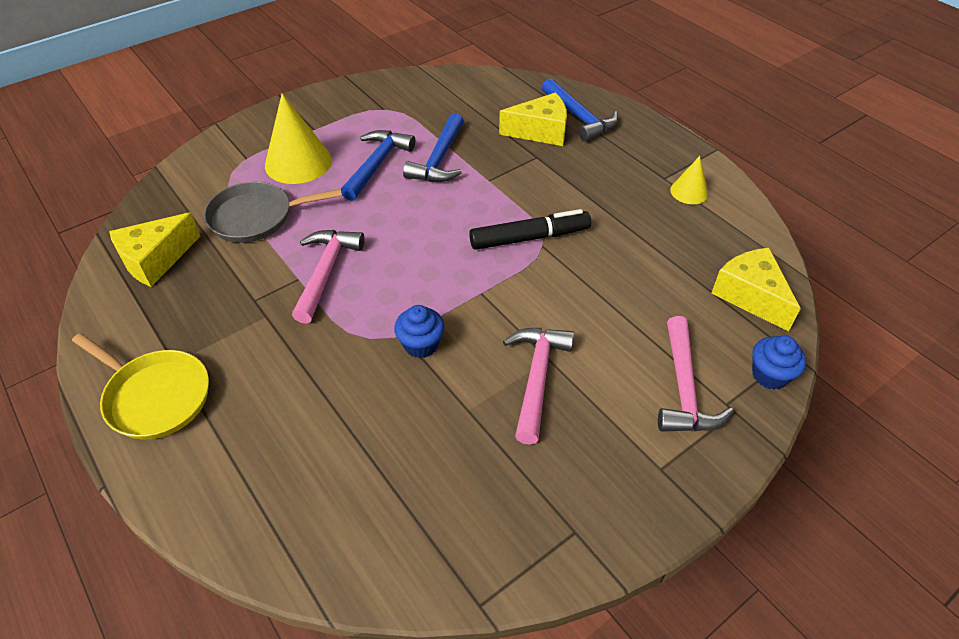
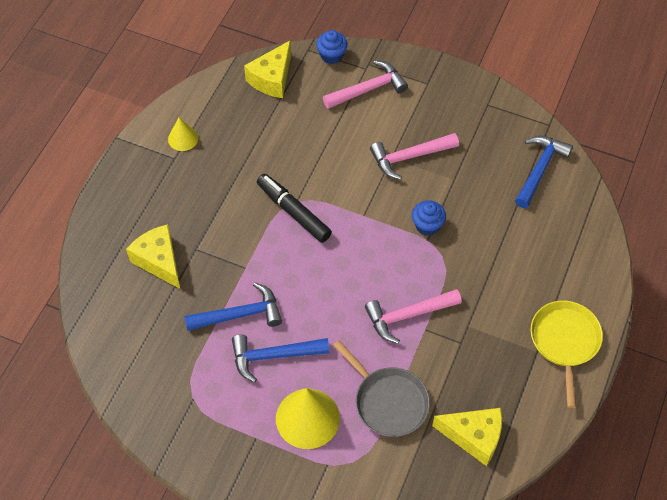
camera: 120 degrees left, 10 degrees up
blue hammer [542,78,618,142] -> blue hammer moved to [515,136,573,208]

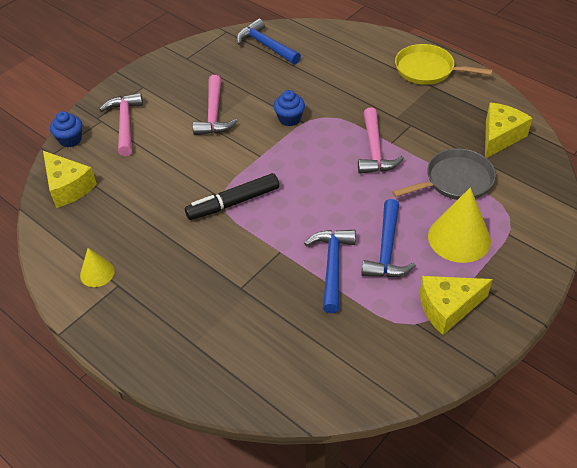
camera: 70 degrees left, 10 degrees down
yellow cheese [126,224,180,289] -> yellow cheese moved to [420,276,493,335]

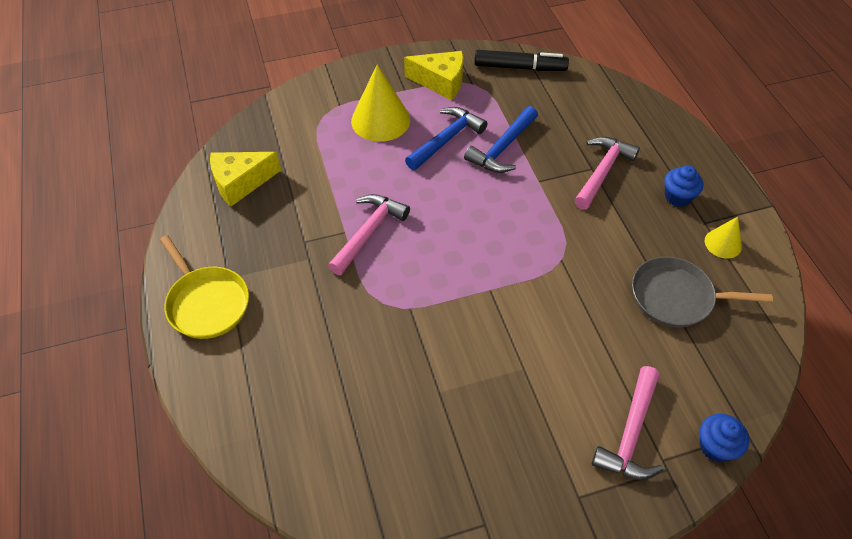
camera: 150 degrees left, 5 degrees up
yellow cheese [43,151,97,208] -> none
black marker [185,173,279,220] -> black marker moved to [474,50,569,71]
pink hammer [193,75,238,135] -> pink hammer moved to [574,137,640,209]
blue hammer [237,18,301,64] -> none
blue cupcake [273,90,305,126] -> blue cupcake moved to [664,166,703,207]
grey pan [392,149,496,200] -> grey pan moved to [632,256,773,328]

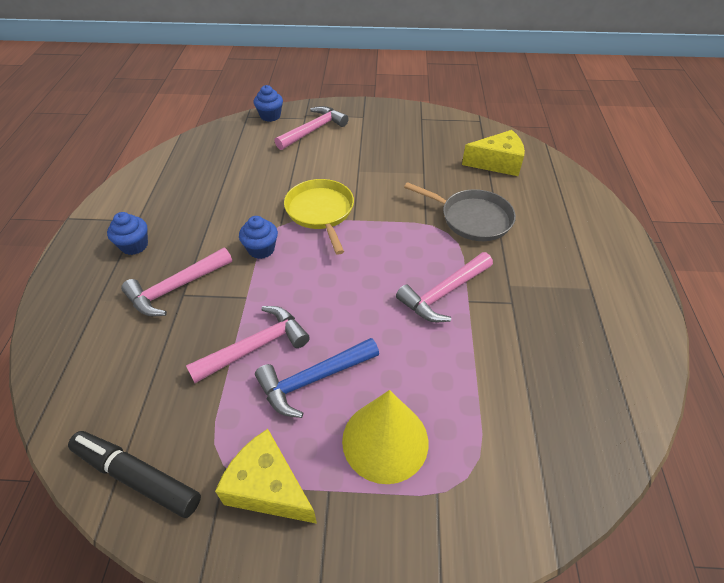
camera: 160 degrees left, 5 degrees down
yellow pan [160,235,249,339] -> yellow pan moved to [284,179,354,255]
yellow cheese [210,152,281,207] -> yellow cheese moved to [462,130,525,176]
blue hammer [464,106,538,173] -> pink hammer [186,306,310,383]
grey pan [632,256,773,328] -> grey pan moved to [404,182,516,241]
yellow cone [705,217,742,259] -> none
none -> blue cupcake [239,216,278,259]

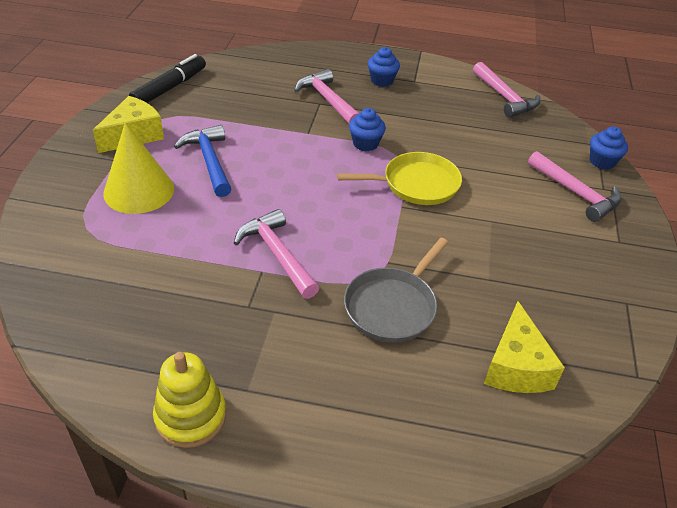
camera: 95 degrees right, 5 degrees down
pink hammer [186,306,310,383] -> pink hammer moved to [473,62,540,118]
none -> yellow stacking toy [153,352,226,448]

